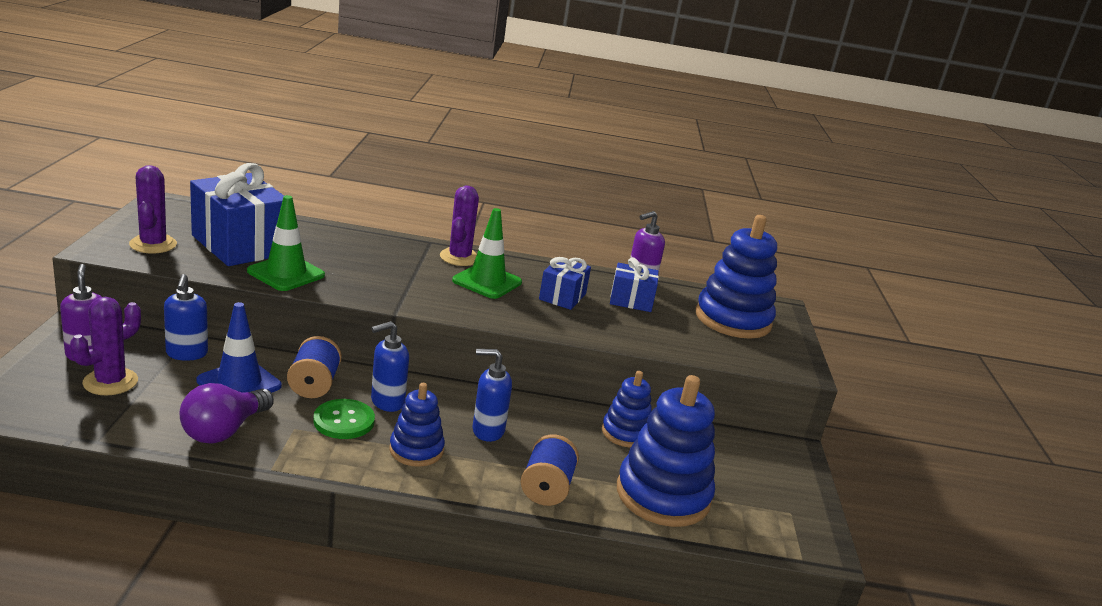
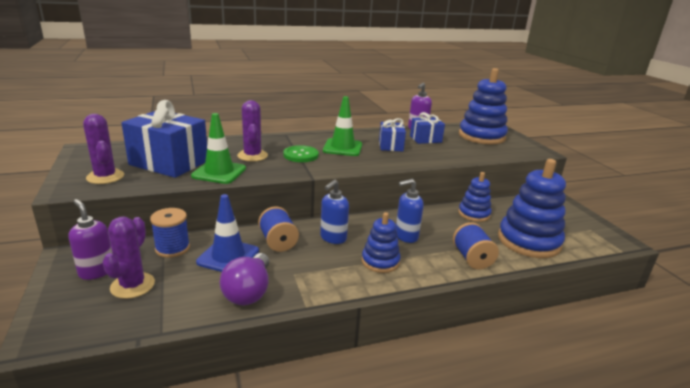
camera: 20 degrees left, 0 degrees up
blue soap dispenser [164,274,208,361] -> blue spool [150,208,190,258]
green button [313,399,375,439] -> green button moved to [284,145,319,162]
purple cactus [440,185,479,266] -> purple cactus moved to [237,100,268,162]

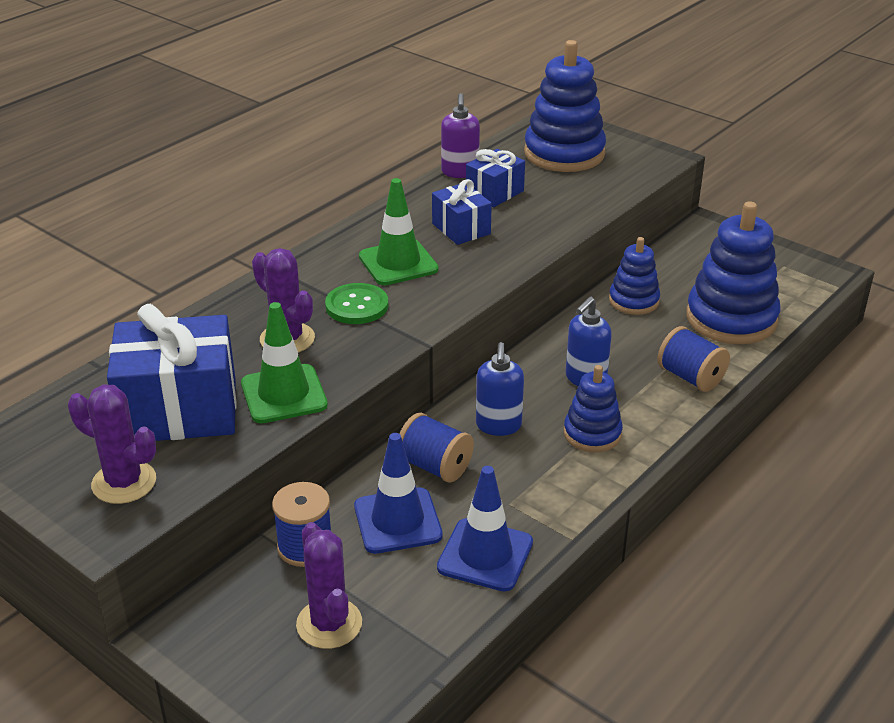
camera: 30 degrees left, 10 degrees up
purple soap dispenser [68,199,112,280] -> none
purple light bulb [220,253,269,305] -> blue traffic cone [437,466,533,592]

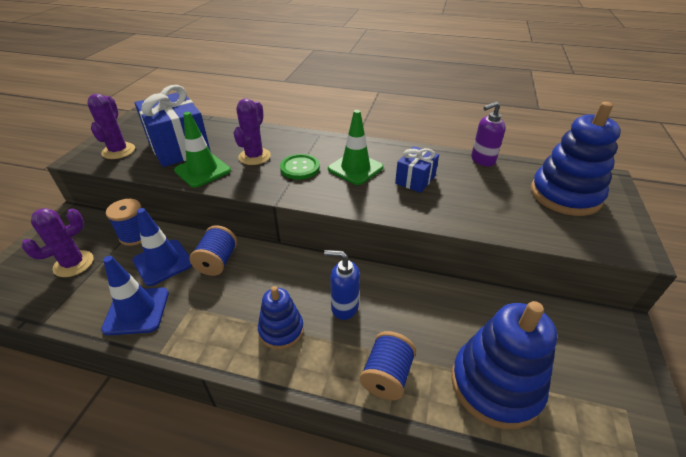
camera: 65 degrees right, 5 degrees up
blue gift [466,149,525,207] -> none
blue soap dispenser [476,342,524,436] -> none
blue stacking toy [609,237,660,315] -> none

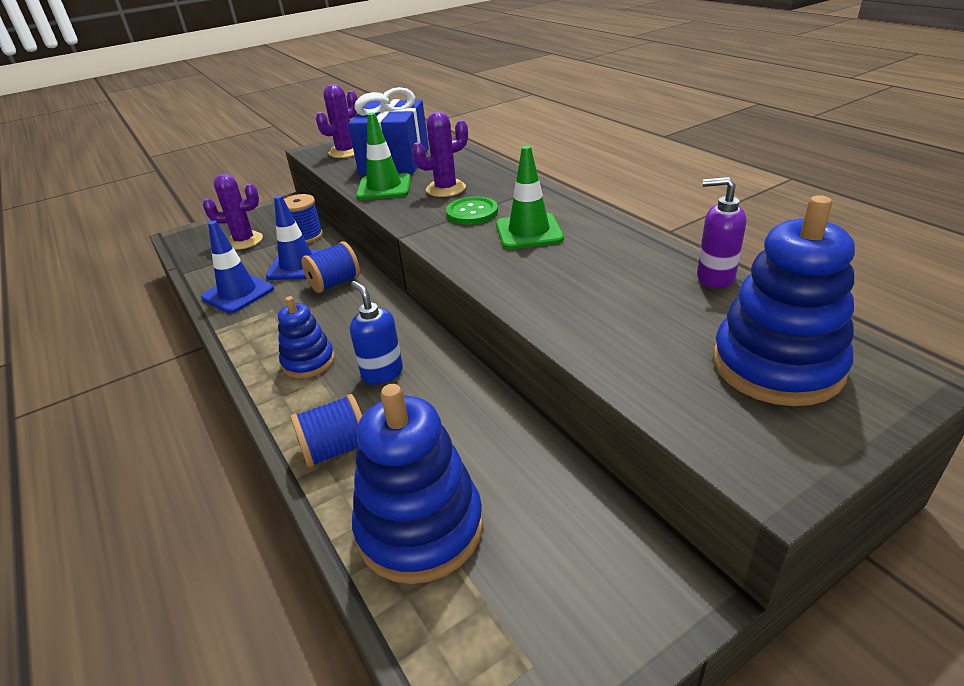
camera: 45 degrees right, 5 degrees down
blue gift [395,146,439,193] -> none

